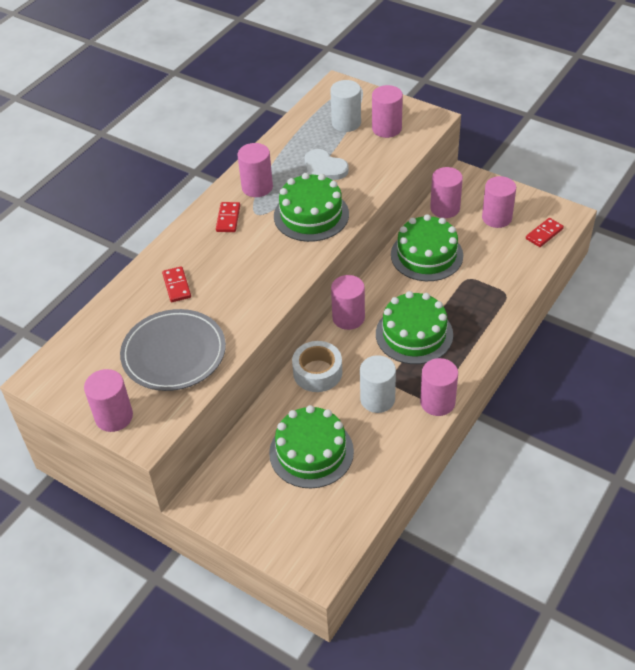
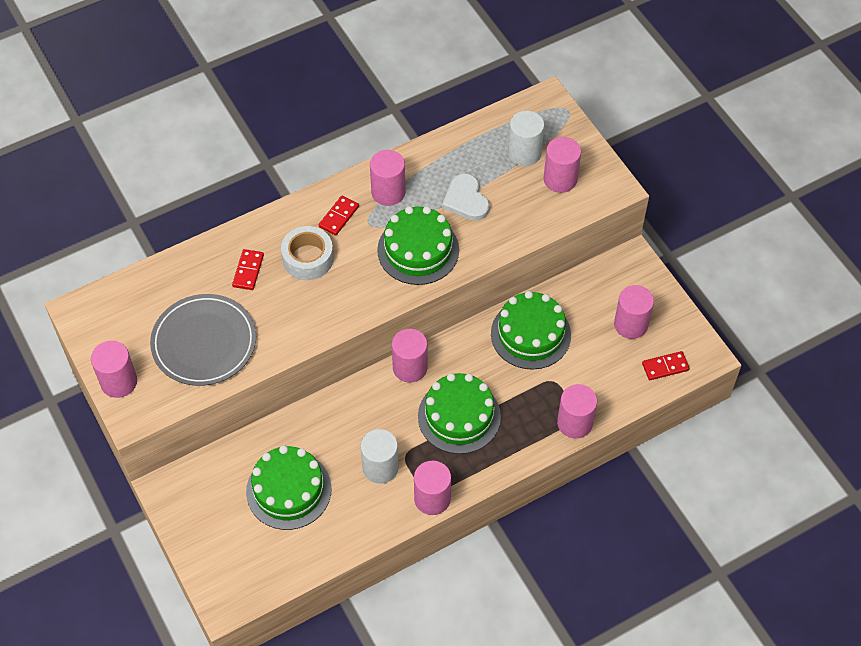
camera: 25 degrees right, 10 degrees up
white tape [292,341,342,392] -> white tape moved to [281,226,334,280]
pink cylinder [430,167,463,218] -> pink cylinder moved to [557,384,597,439]

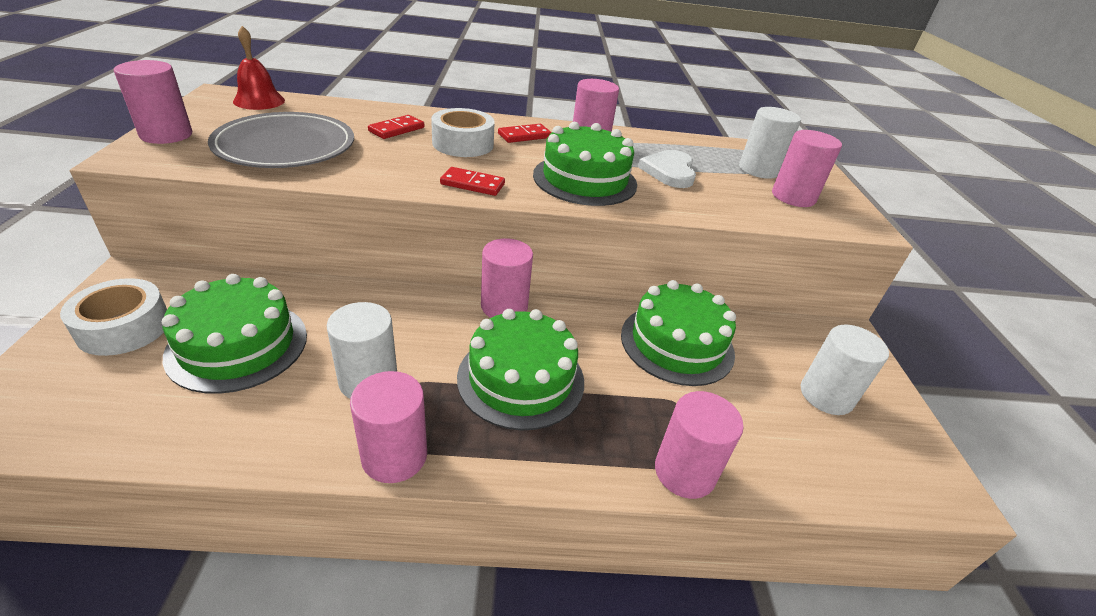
camera: 25 degrees right, 20 degrees down
pink cylinder [614,285,654,339] -> white cylinder [801,325,889,415]
red domino [642,351,690,380] -> red domino moved to [440,167,505,196]
none -> white tape [60,278,167,356]
none -> red bell [233,26,285,110]

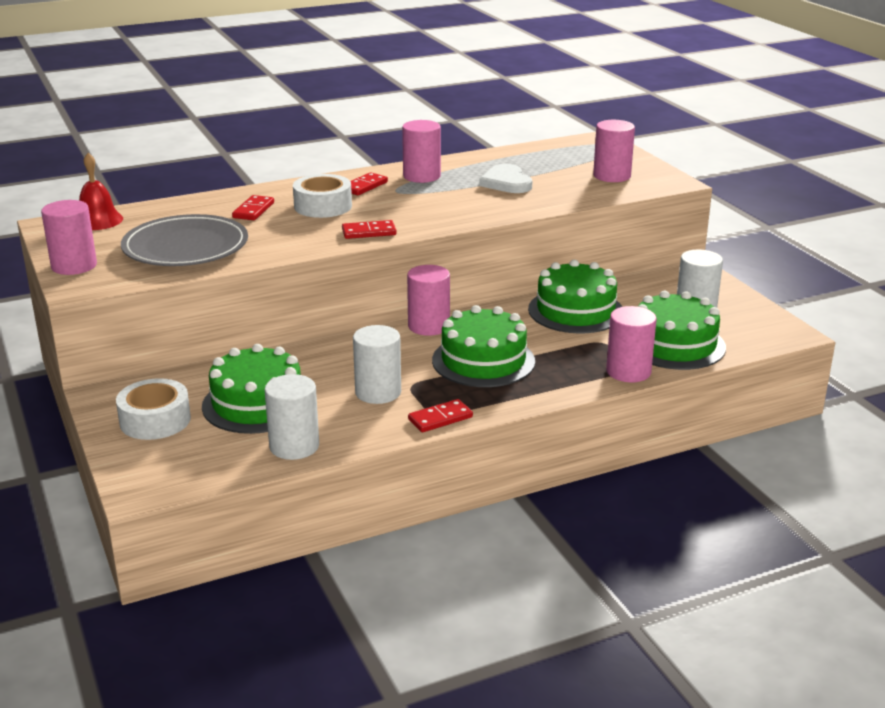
camera: 20 degrees left, 10 degrees down
pink cylinder [350,371,427,483] -> red domino [408,399,473,432]
green cake [533,122,637,206] -> green cake moved to [638,291,726,370]
white cylinder [739,107,801,179] -> white cylinder moved to [265,374,319,460]

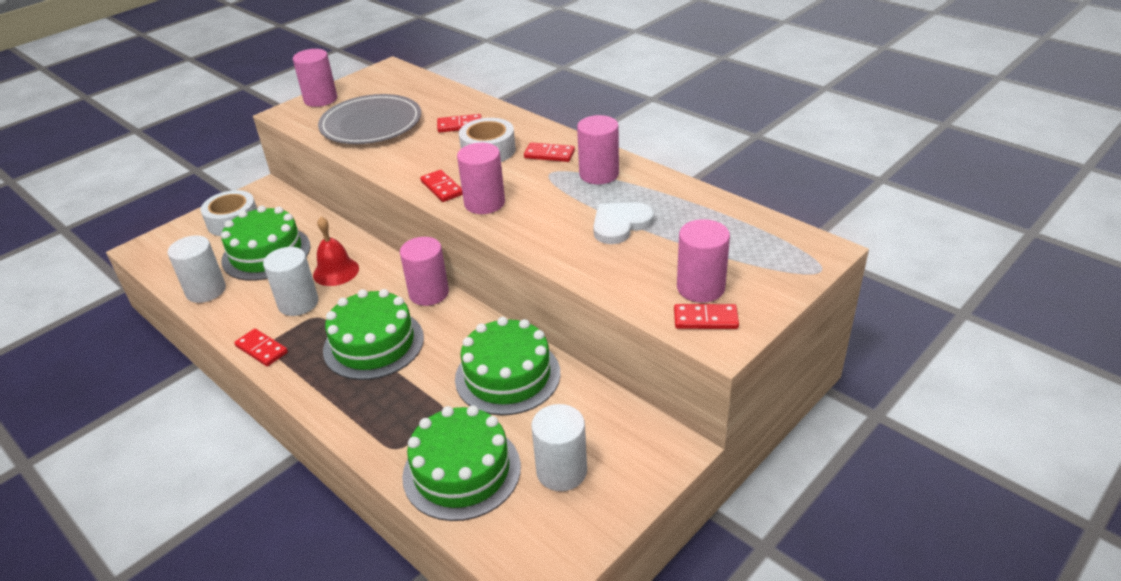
camera: 70 degrees right, 10 degrees up
red bell [79,153,123,230] -> red bell moved to [313,217,359,286]
pink cylinder [606,306,657,382] -> pink cylinder moved to [457,143,505,214]
none -> red domino [674,304,739,329]

